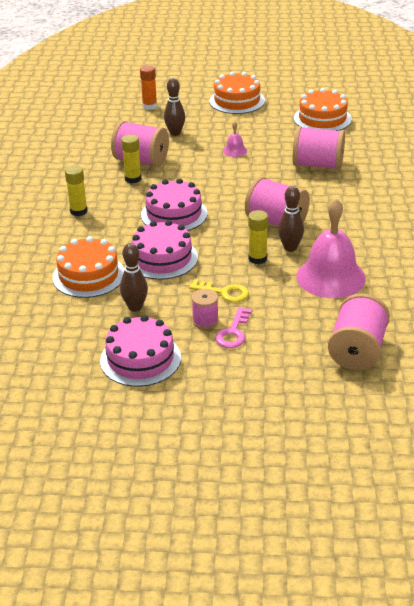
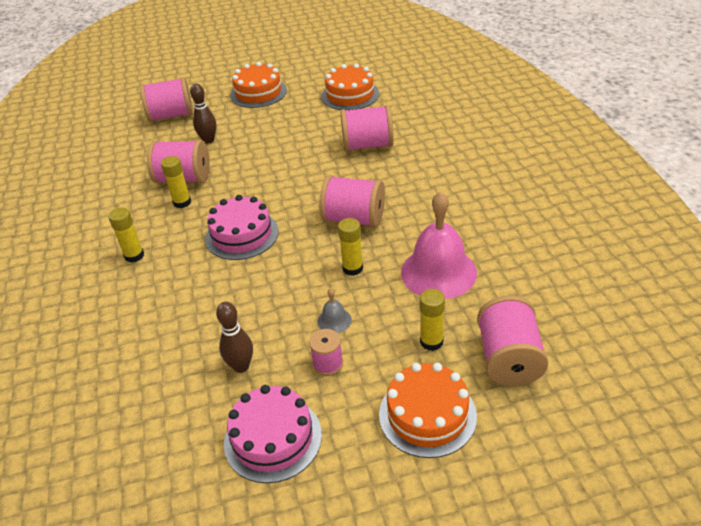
camera: 15 degrees left, 5 degrees up
orange cake [52,236,125,298] -> orange cake moved to [379,363,477,458]
pink cake [132,220,198,280] -> none
orange glue stick [140,65,157,110] -> pink spool [140,77,193,122]
yellow key [189,279,249,302] -> grey bell [317,288,352,333]
pink key [215,307,252,348] -> none
pink bell [223,121,247,157] -> none
brown bowling pin [278,186,304,252] -> none
none -> yellow glue stick [420,289,445,351]

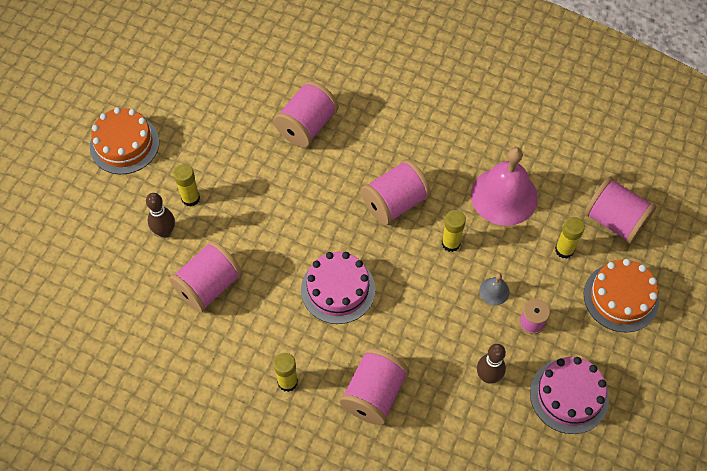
camera: 55 degrees left, 20 degrees up
pink spool [140,77,193,122] -> pink spool moved to [340,348,409,425]
yellow glue stick [161,156,191,208] -> yellow glue stick moved to [173,164,200,207]
orange cake [321,64,379,111] -> none

